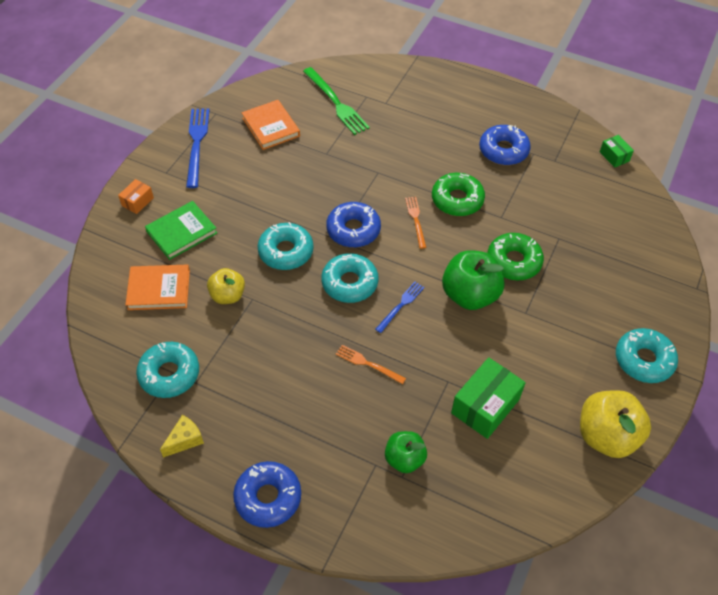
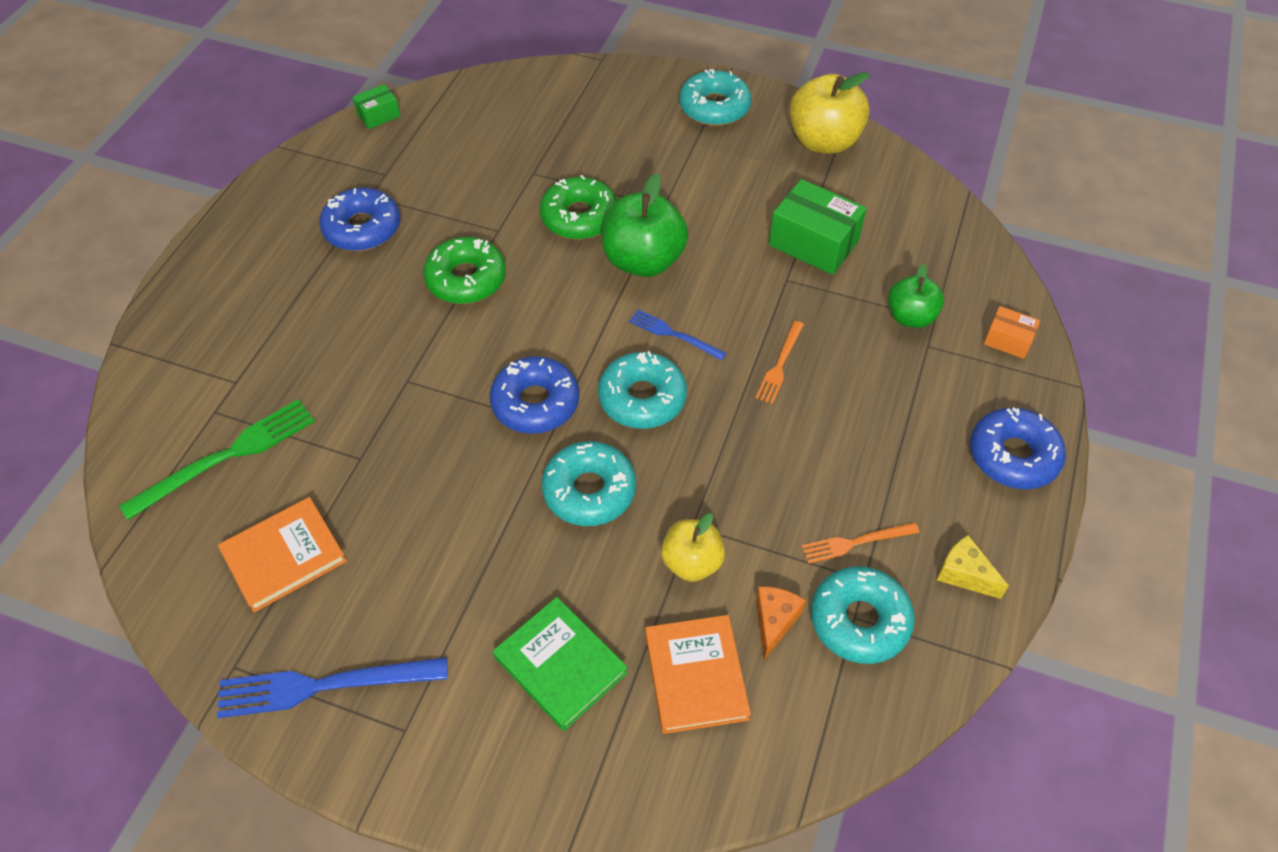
camera: 95 degrees left, 0 degrees up
orange box [118,179,154,214] -> orange box moved to [984,306,1040,359]
orange fork [405,197,426,249] -> orange fork moved to [802,522,920,564]
none -> orange cheese [756,586,806,660]

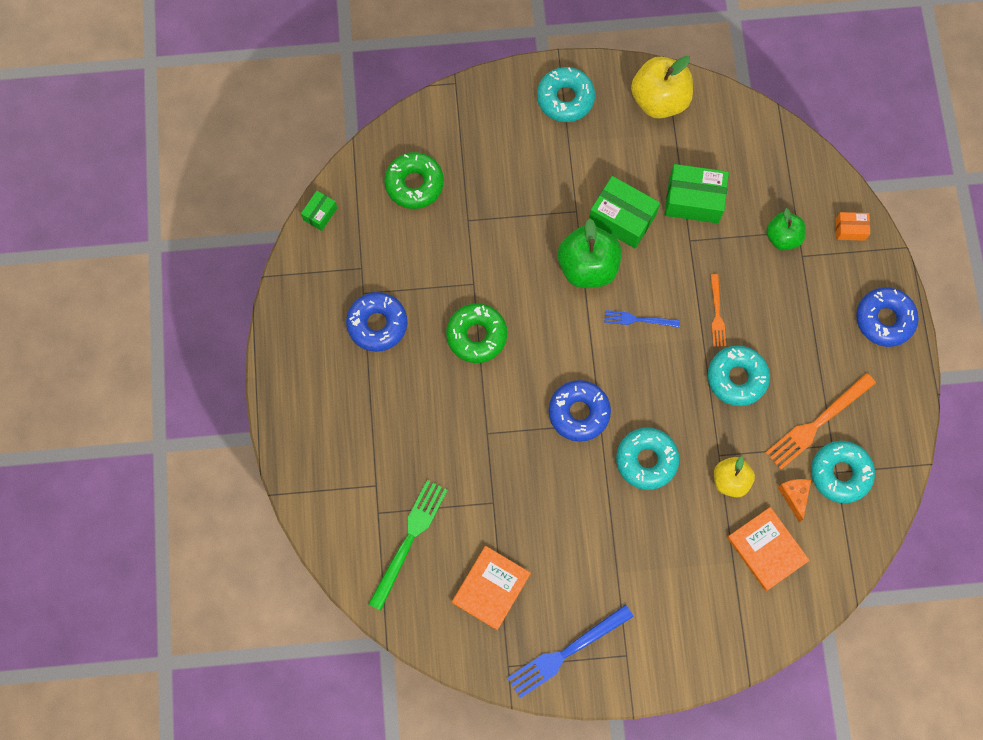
camera: 25 degrees left, 20 degrees up
green book [493,597,628,731] -> none
green donut [540,175,617,239] -> green donut moved to [384,152,444,209]
turquoise donut [598,351,687,429] -> turquoise donut moved to [708,345,770,406]
orange fork [802,522,920,564] -> orange fork [765,373,876,470], size x1.75
yellow cheese [937,535,1009,599] -> none
none -> green box [589,176,660,248]

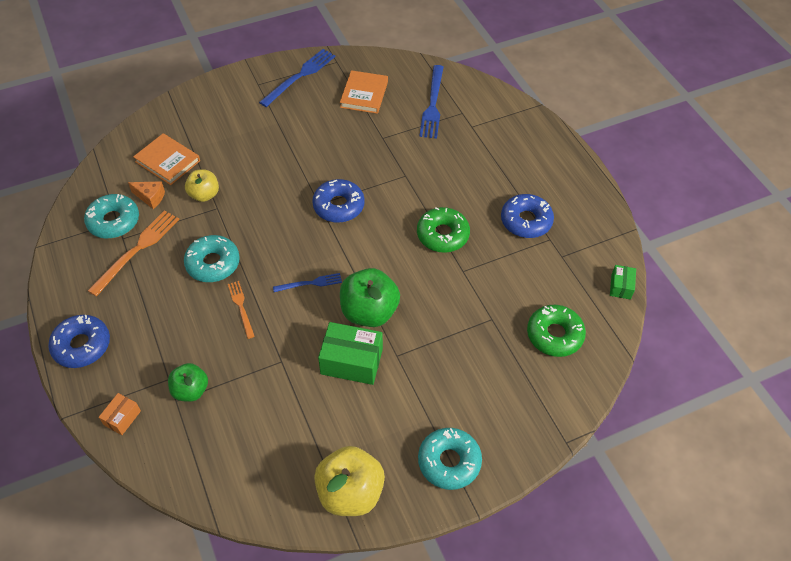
camera: 160 degrees right, 20 degrees down
green fork [368,480,448,611] -> blue fork [419,65,444,138]
turquoise donut [616,428,679,490] -> none
green box [665,164,729,223] -> none
orange cheese [778,479,811,522] -> orange cheese turned 45 degrees counterclockwise [128,181,165,209]
orange box [836,212,870,241] -> orange box turned 45 degrees counterclockwise [99,393,141,435]

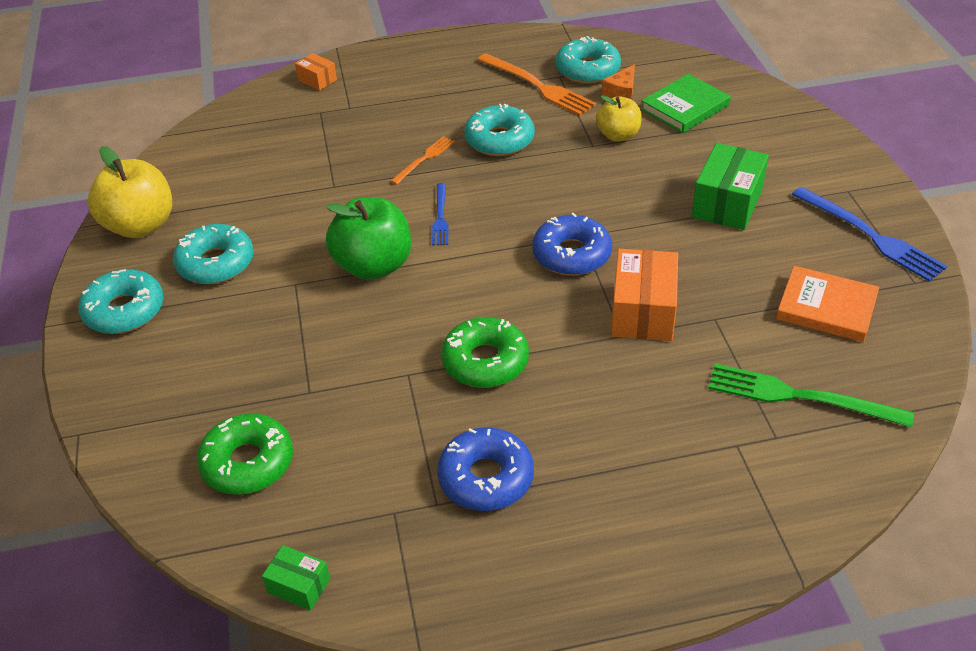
camera: 105 degrees right, 10 degrees down
blue donut [48,315,110,368] -> none
orange book [133,133,200,185] -> green book [641,74,731,133]
green apple [168,363,208,402] -> none
orange fork [228,281,255,339] -> orange fork turned 45 degrees counterclockwise [390,136,455,185]
green box [318,322,383,385] -> green box moved to [692,143,769,230]
blue fork [419,65,444,138] -> green fork [708,364,914,428]
none -> turquoise donut [173,224,254,284]
none -> orange box [611,249,678,341]

